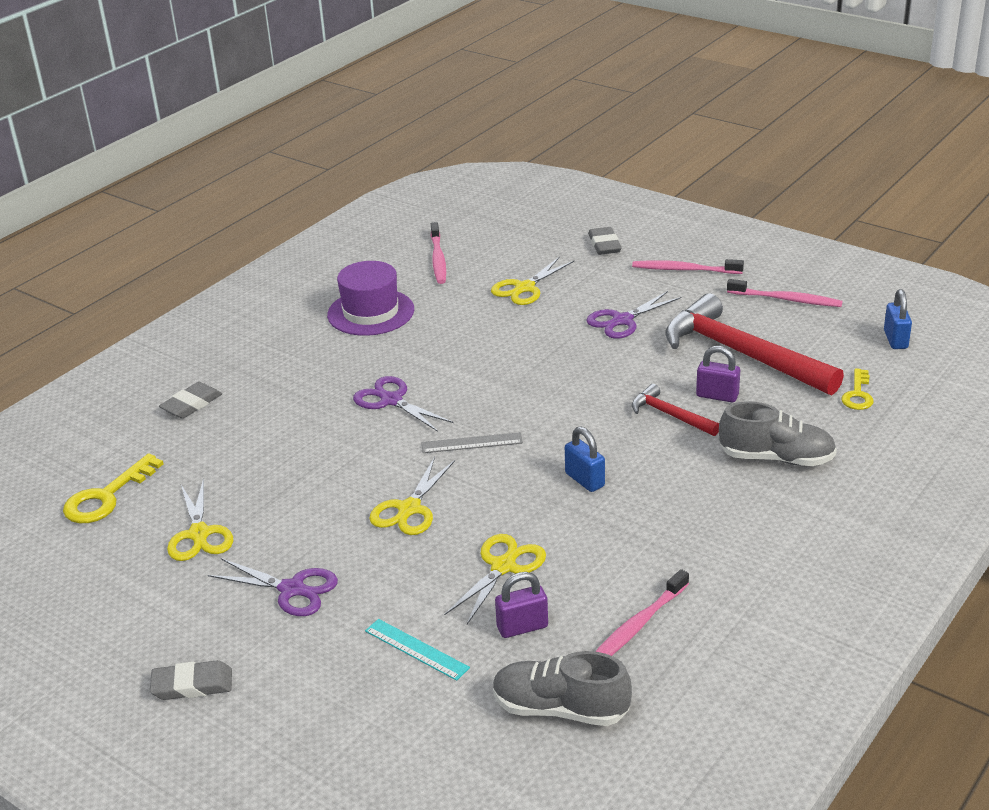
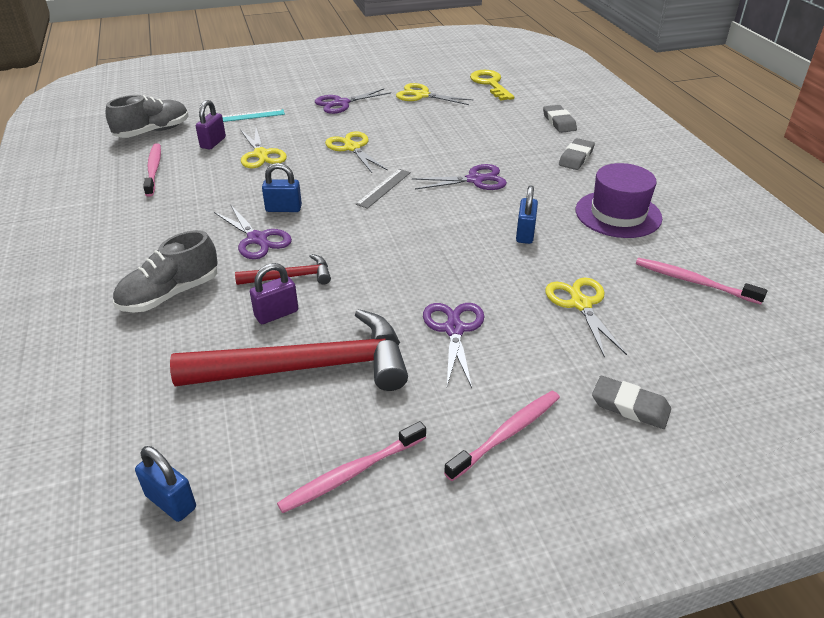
camera: 125 degrees right, 5 degrees up
grey eraser [150,660,232,700] -> grey eraser moved to [559,138,595,170]
yellow key [841,368,874,410] -> none
none -> purple scissors [214,204,292,259]
none -> blue padlock [516,185,538,244]

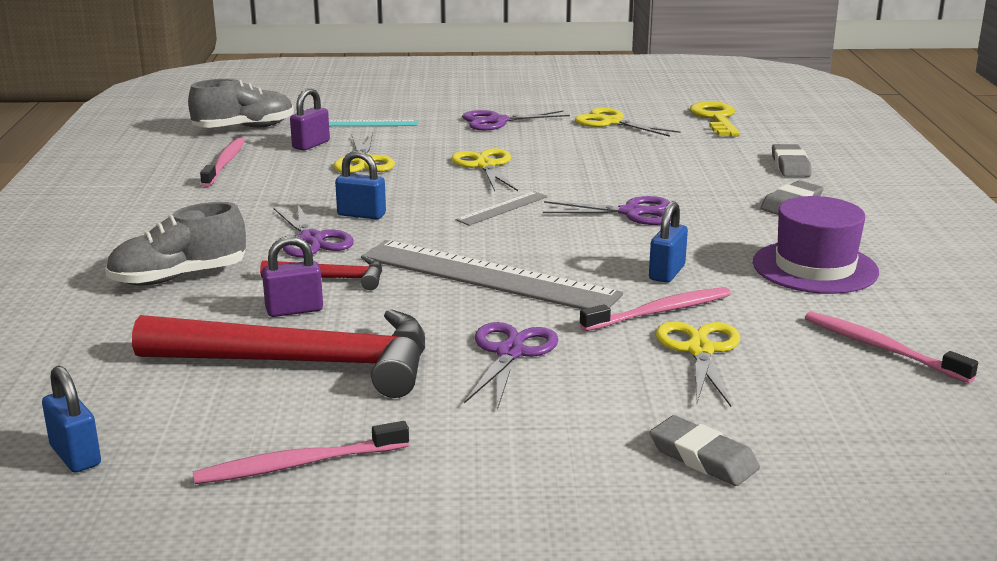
camera: 15 degrees right, 15 degrees down
pink toothbrush [444,391,560,481] -> pink toothbrush moved to [580,287,731,331]
none -> grey ruler [361,240,623,309]

